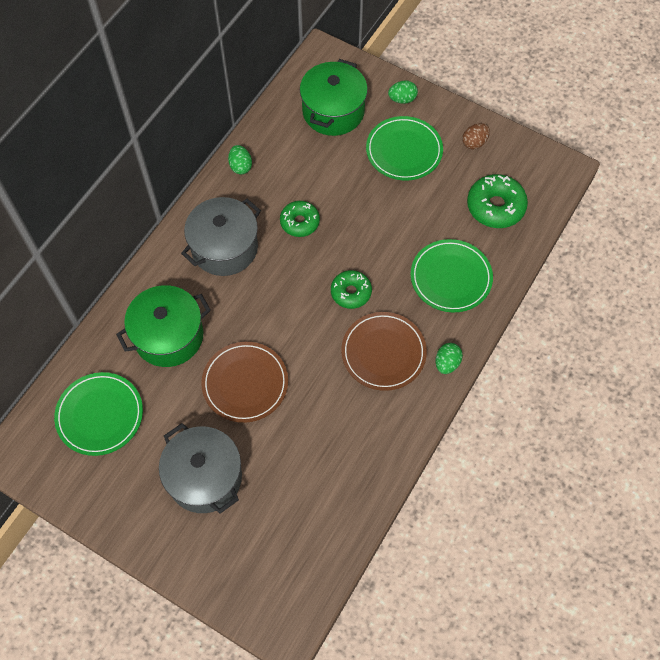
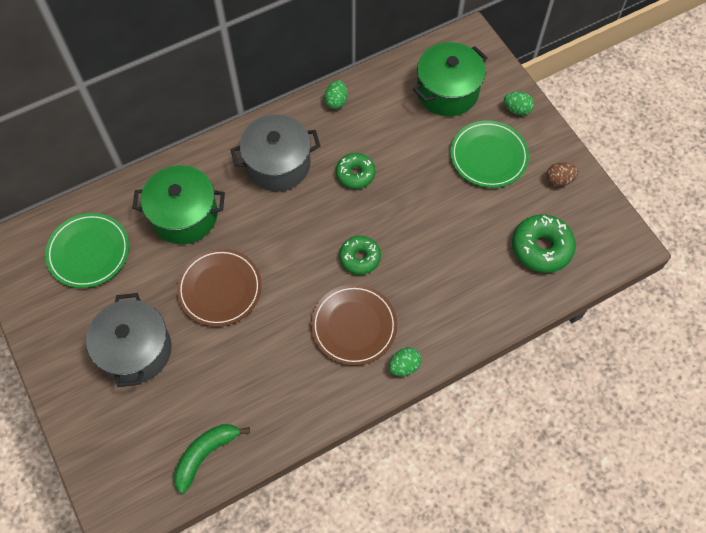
camera: 30 degrees right, 0 degrees up
green plate [411,239,493,312] -> none
none -> green banana [174,424,250,493]

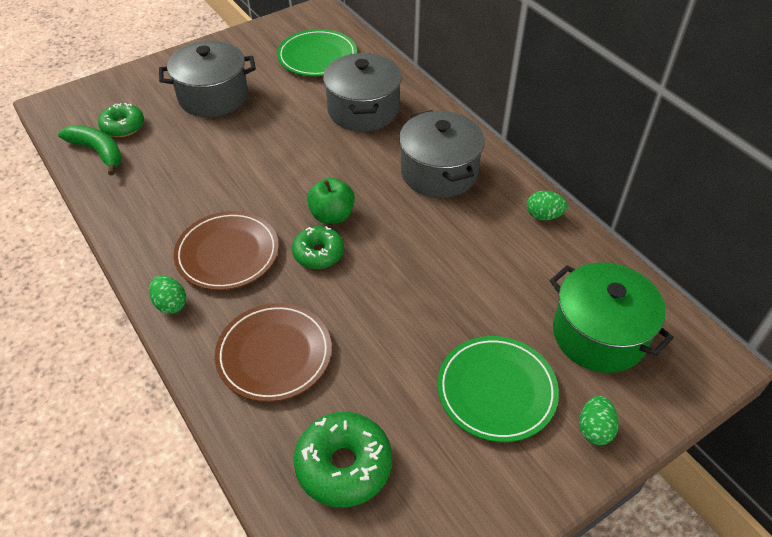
camera: 85 degrees right, 15 degrees down
green pot [132,165,225,244] -> grey pot [323,53,402,132]
brown plate [177,248,262,327] -> brown plate moved to [215,303,332,402]
green donut [336,153,375,189] -> green donut moved to [98,103,144,137]
brown egg [546,162,579,187] -> none
none -> green apple [307,178,355,224]

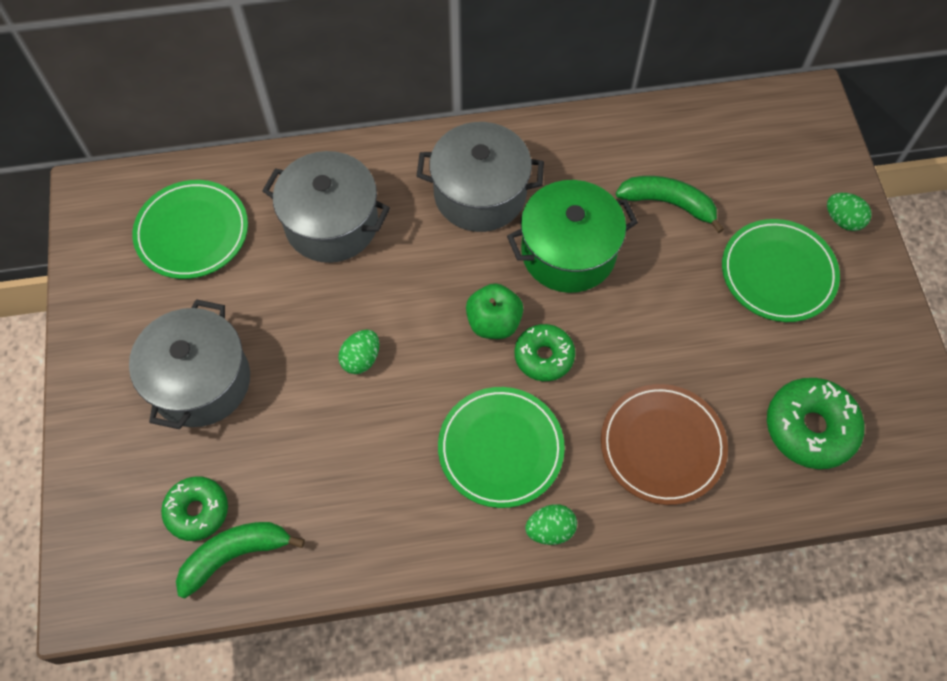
camera: 65 degrees left, 15 degrees up
brown plate [173,211,279,290] -> green plate [438,387,565,508]
green egg [527,191,568,220] -> green egg moved to [338,330,379,374]
green pot [550,262,674,373] -> green pot moved to [507,180,638,293]
none -> green banana [616,176,724,233]

